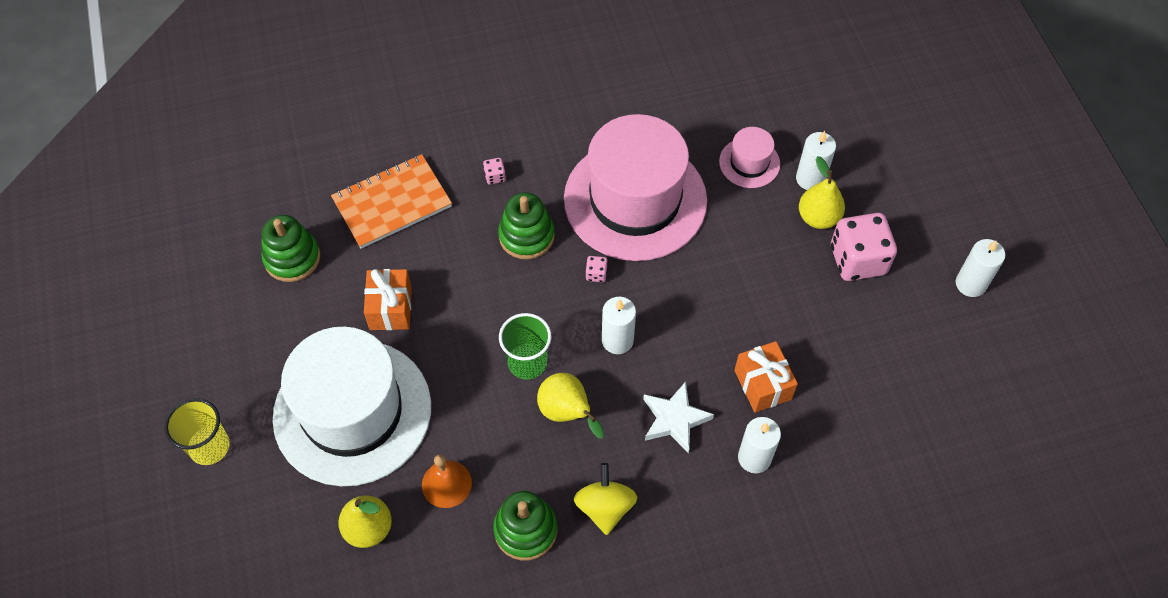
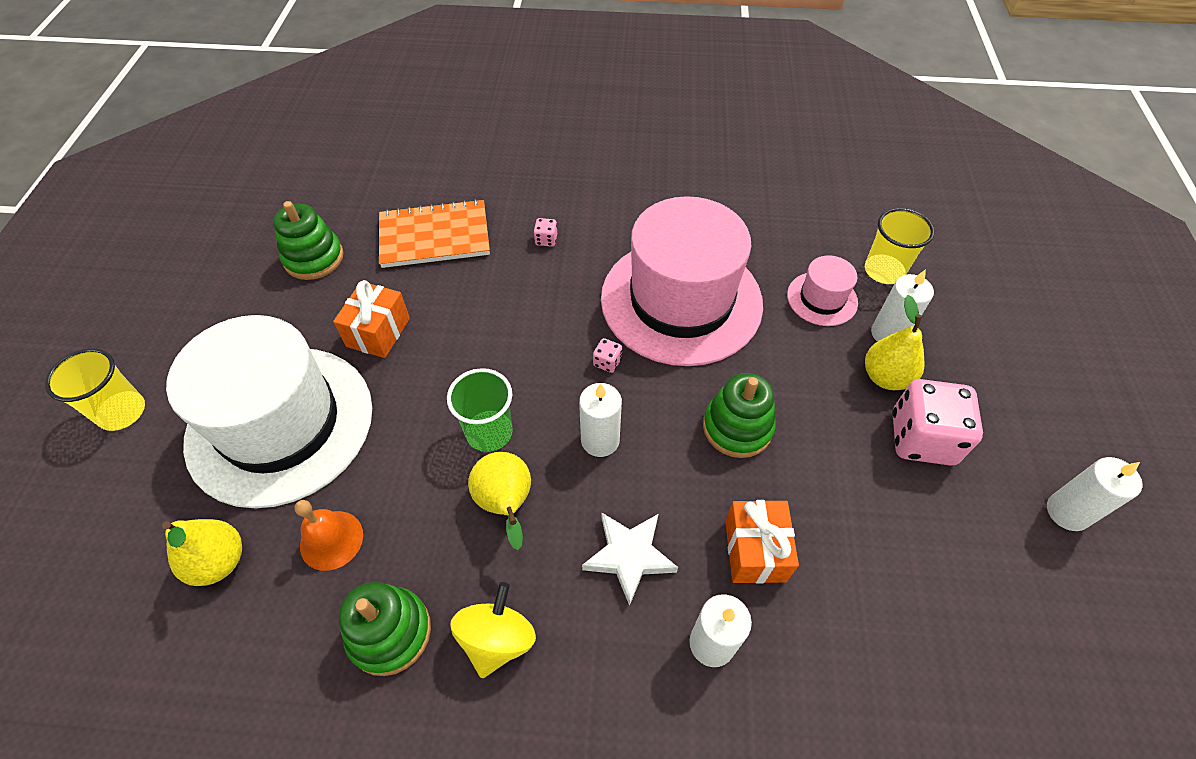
camera: 20 degrees right, 5 degrees down
green stacking toy [498,192,555,260] -> green stacking toy moved to [703,373,776,458]
none -> yellow cup [865,208,934,284]

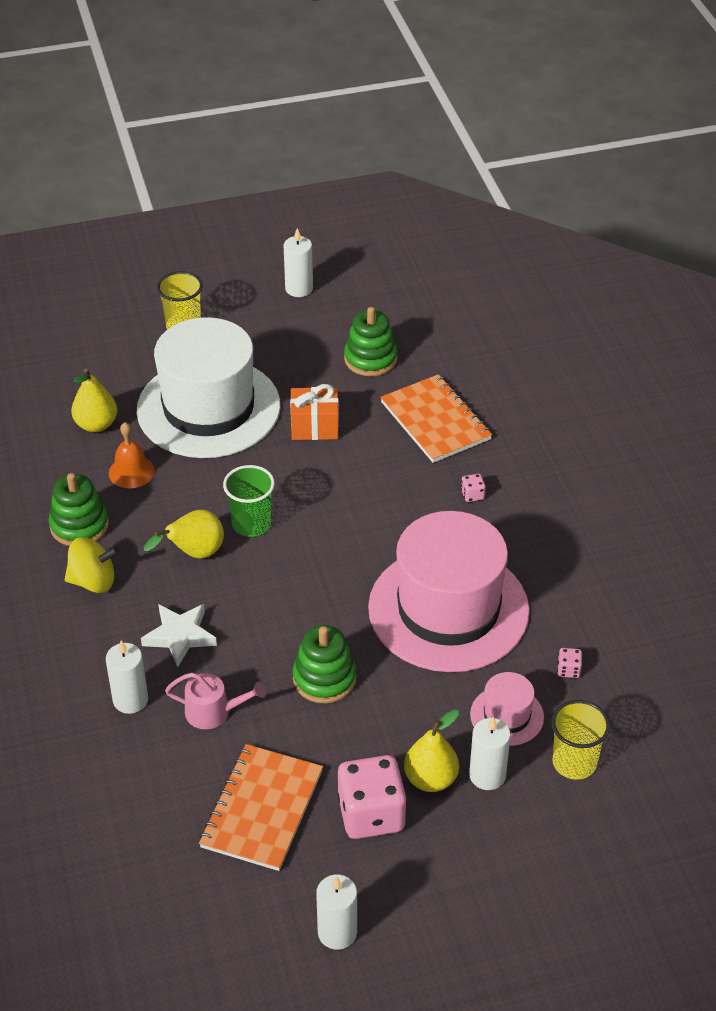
camera: 70 degrees right, 10 degrees down
white candle [579,383,622,457] -> white candle moved to [284,228,313,297]
pink dice [593,338,622,373] -> pink dice moved to [557,648,582,678]
orange gift [725,500,799,584] -> pink watering can [165,673,266,729]
none -> orange notebook [199,744,323,871]

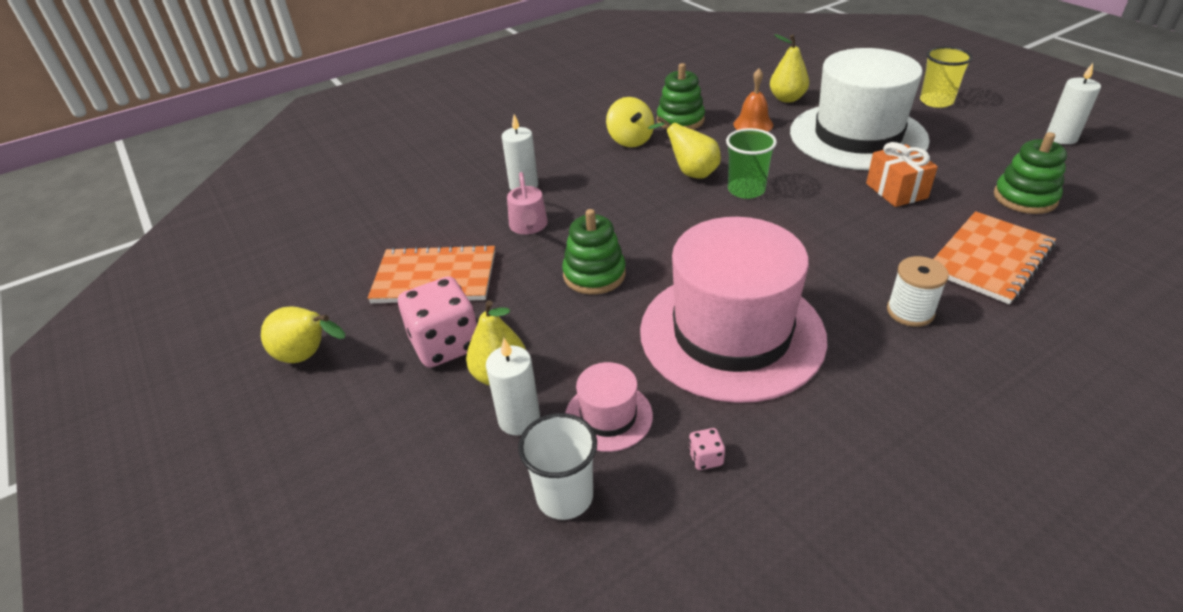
camera: 75 degrees right, 5 degrees down
white star [141,604,217,667] -> none
white candle [316,875,357,950] -> yellow pear [261,306,345,363]
pink dice [461,474,486,502] -> white spool [887,256,949,327]
yellow cup [551,700,610,780] -> white cup [518,413,597,520]

